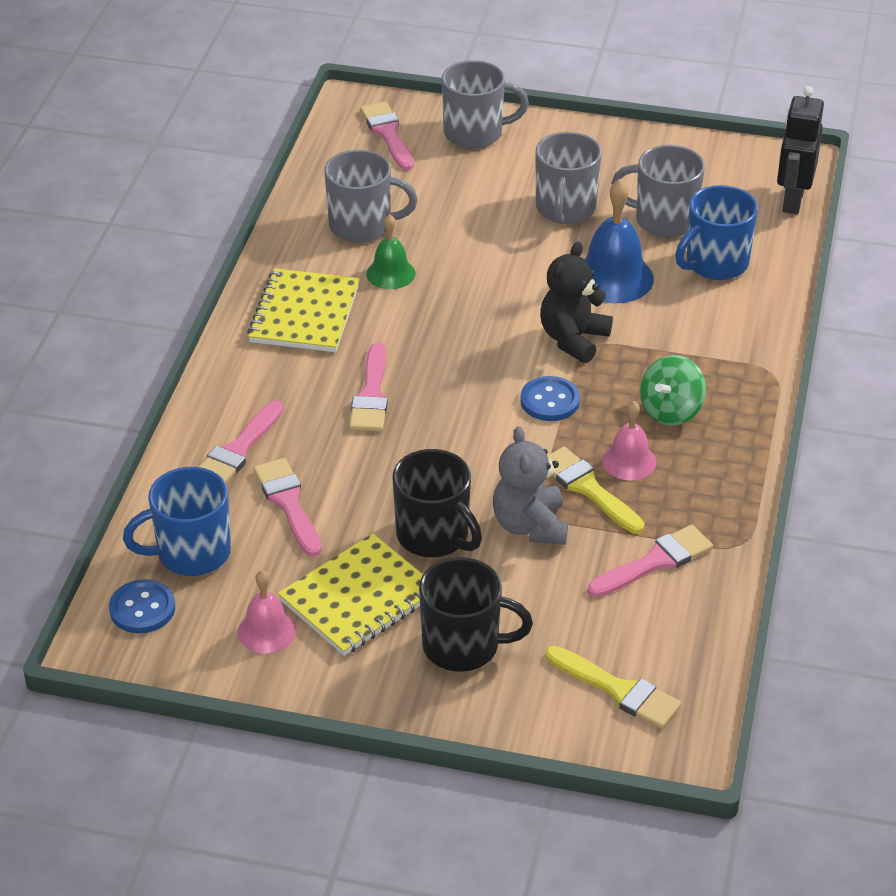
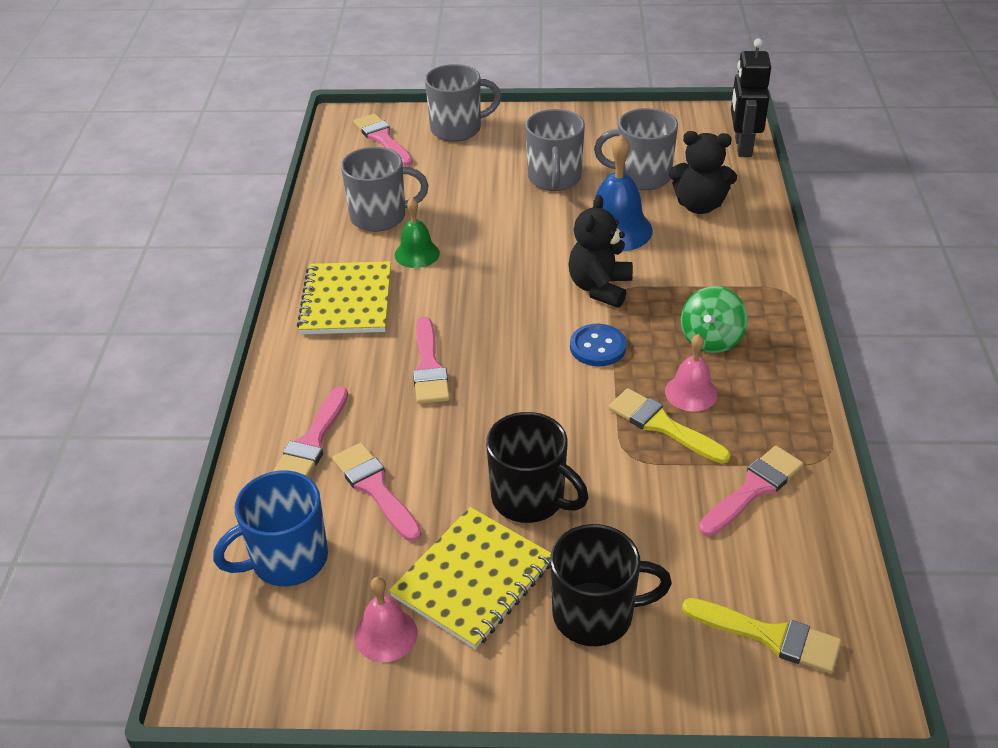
camera: 10 degrees left, 0 degrees up
blue button [109,579,175,633] -> none
grey teddy bear [493,426,568,545] -> none
blue mug [675,185,758,280] -> black teddy bear [669,131,737,214]

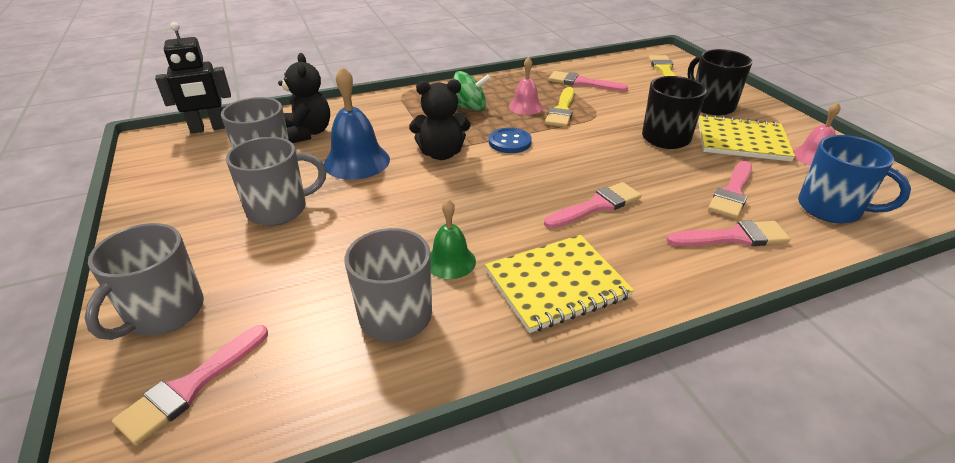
camera: 115 degrees left, 5 degrees down
grey mug [425,64,501,142] -> grey mug turned 120 degrees counterclockwise [85,223,204,340]

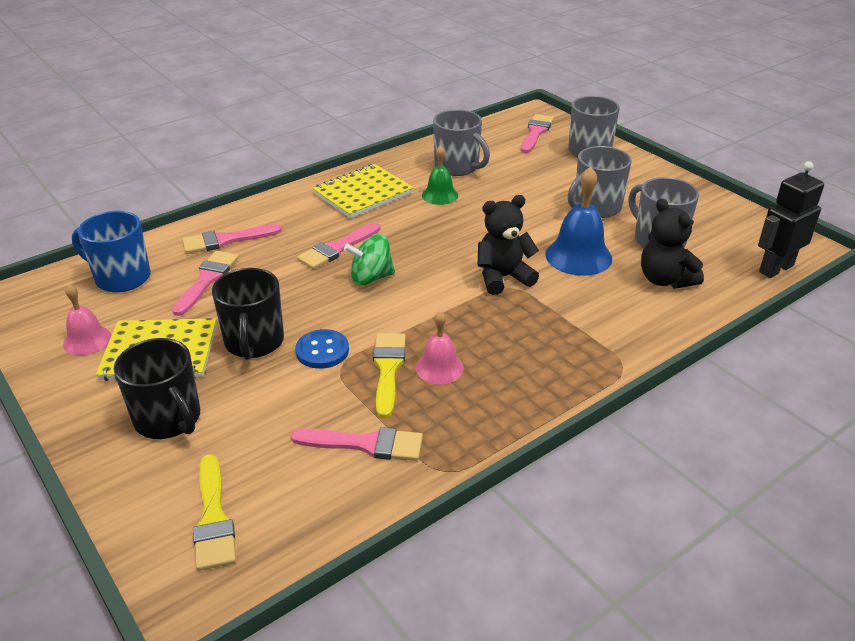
camera: 165 degrees right, 0 degrees up
green spinning top [453,71,491,111] -> green spinning top moved to [344,234,395,286]
blue button [489,128,532,153] -> blue button moved to [295,329,349,369]

